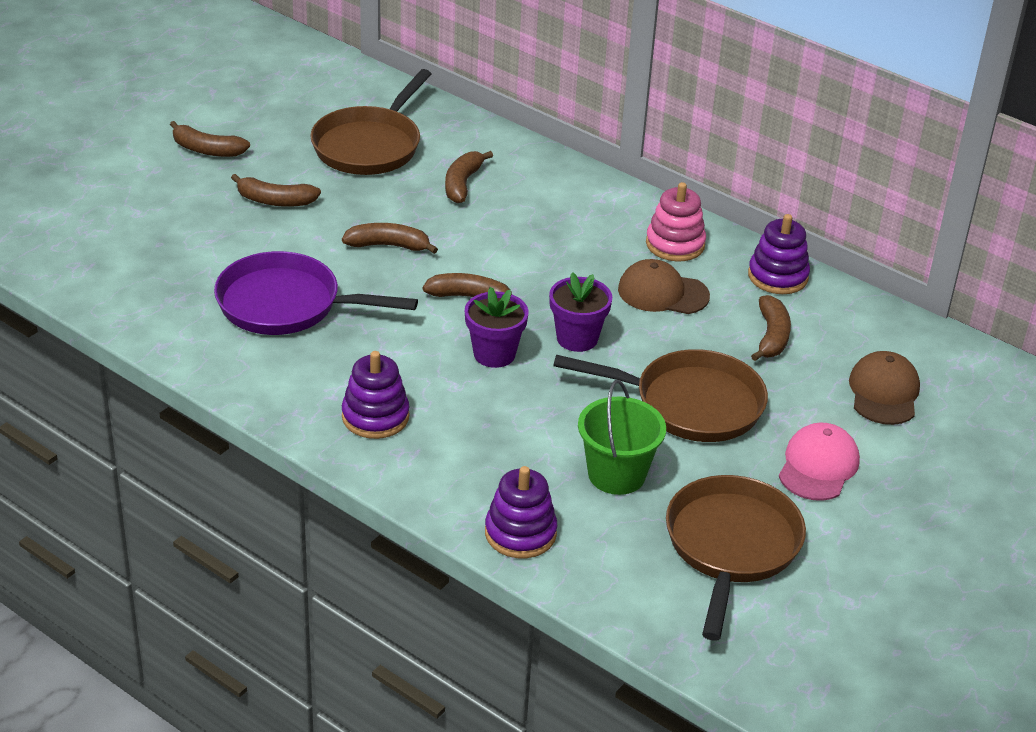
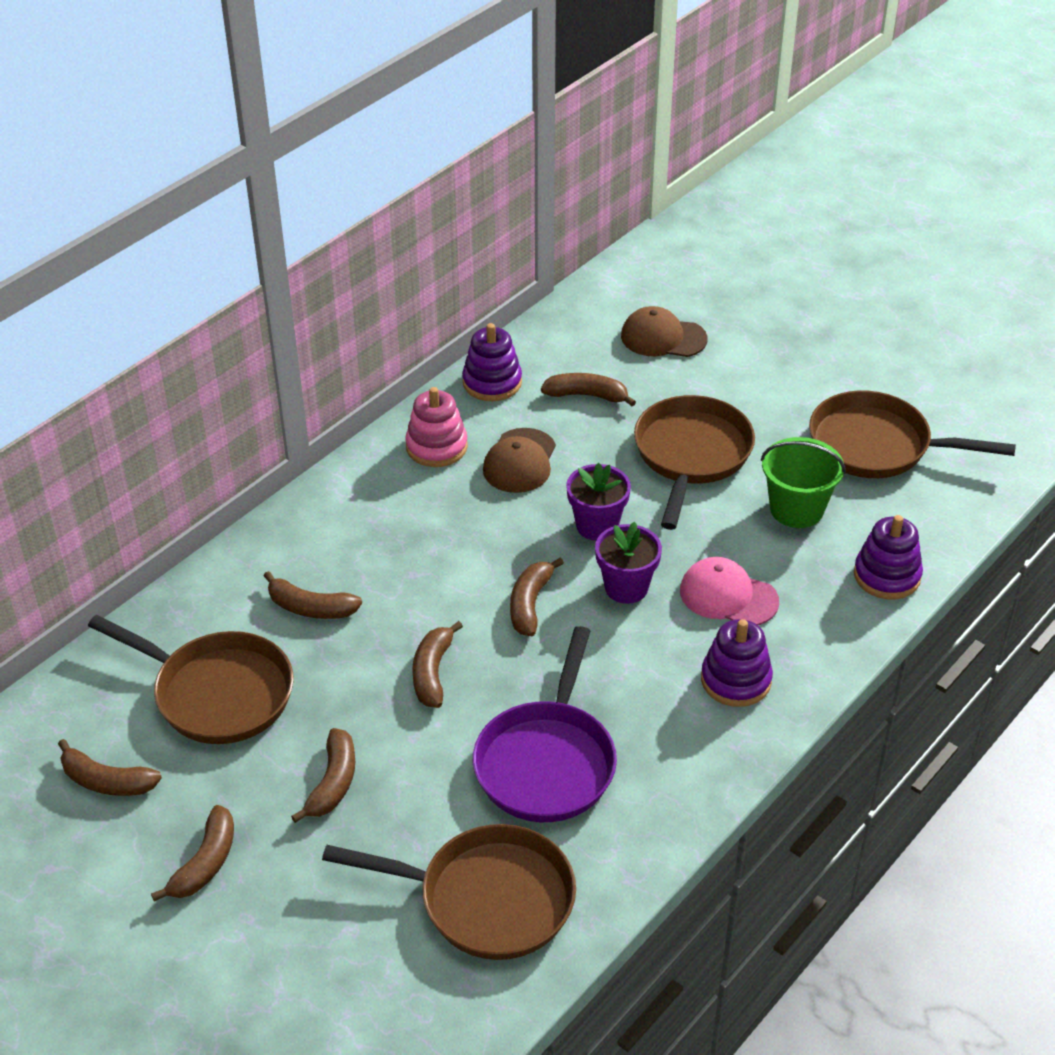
camera: 85 degrees left, 5 degrees up
pink cap [779,423,860,501] -> pink cap moved to [680,557,779,625]
none -> brown banana [58,739,162,796]
none -> brown pan [322,824,576,960]

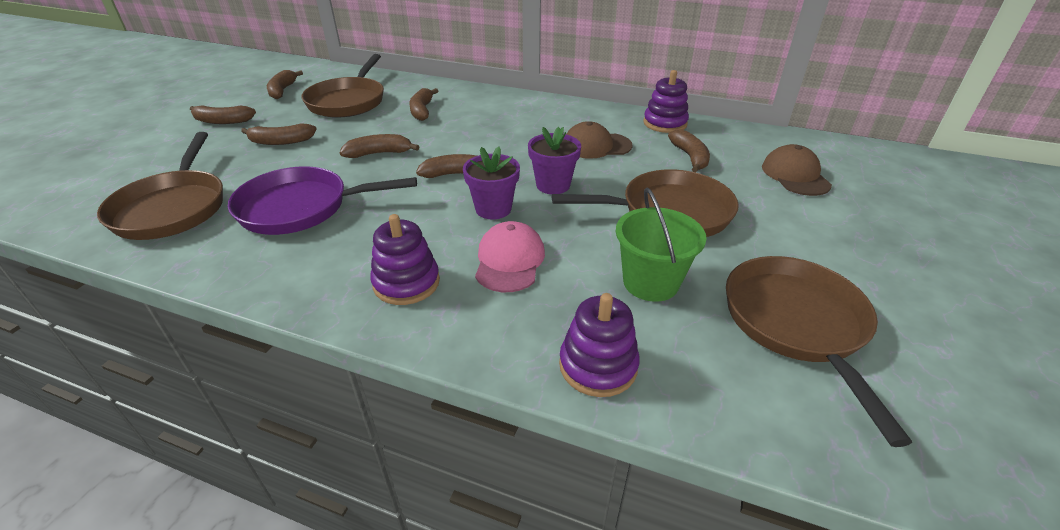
camera: 70 degrees right, 5 degrees down
pink stacking toy [405,387,468,467] -> none

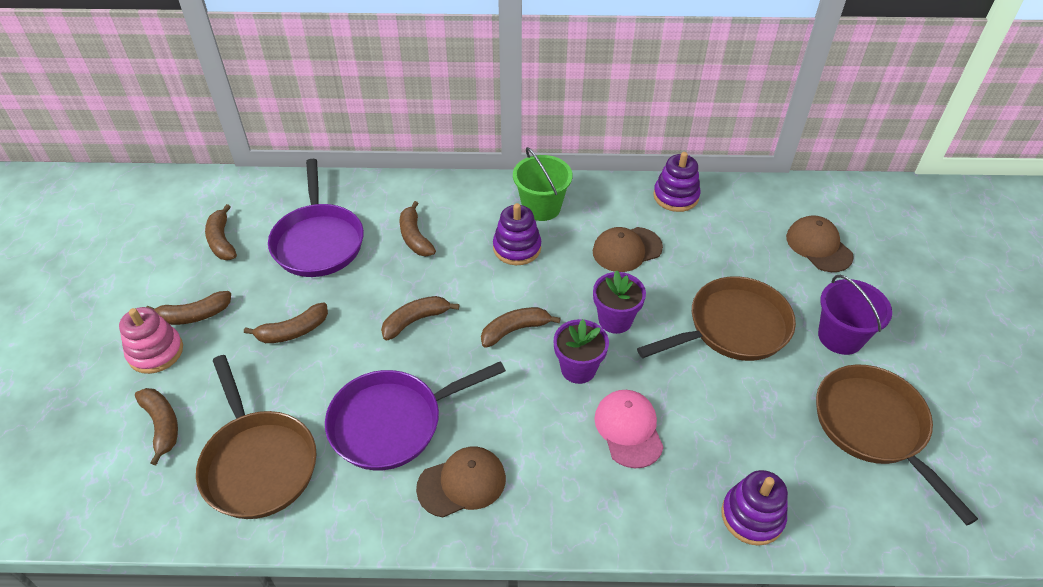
camera: 20 degrees left, 10 degrees up
brown pan [301,54,384,118] -> purple pan [268,159,364,277]
purple stacking toy [370,214,440,305] -> purple stacking toy moved to [493,203,541,265]
green bucket [616,187,707,302] -> green bucket moved to [513,147,572,221]
brown banana [668,129,710,172] -> brown banana moved to [135,388,178,465]
none -> pink stacking toy [119,307,183,374]
none -> brown cap [416,447,506,517]
none -> purple bucket [818,275,892,355]

